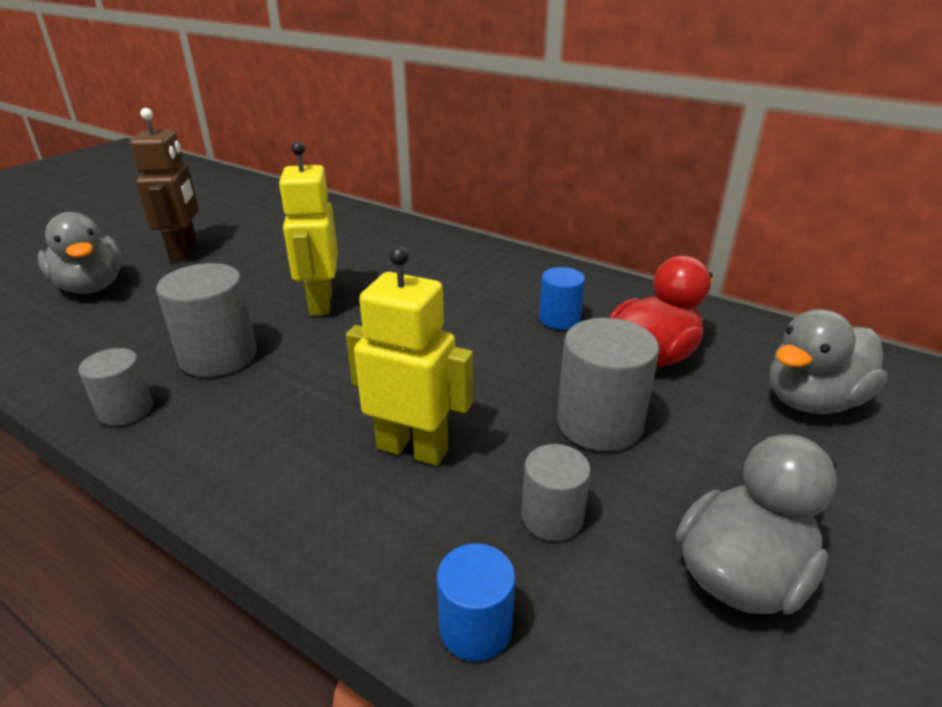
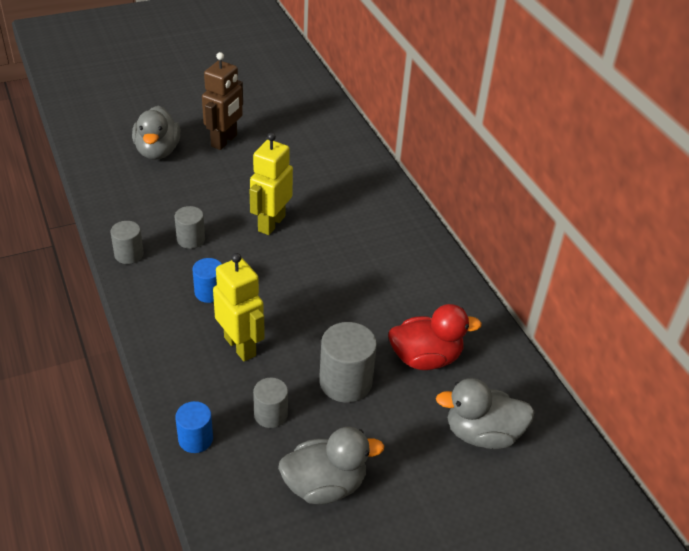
camera: 30 degrees right, 10 degrees up
grey cylinder [156,263,257,377] -> grey cylinder [175,206,205,249], size x0.61
blue cylinder [539,267,585,329] -> blue cylinder moved to [193,258,222,303]

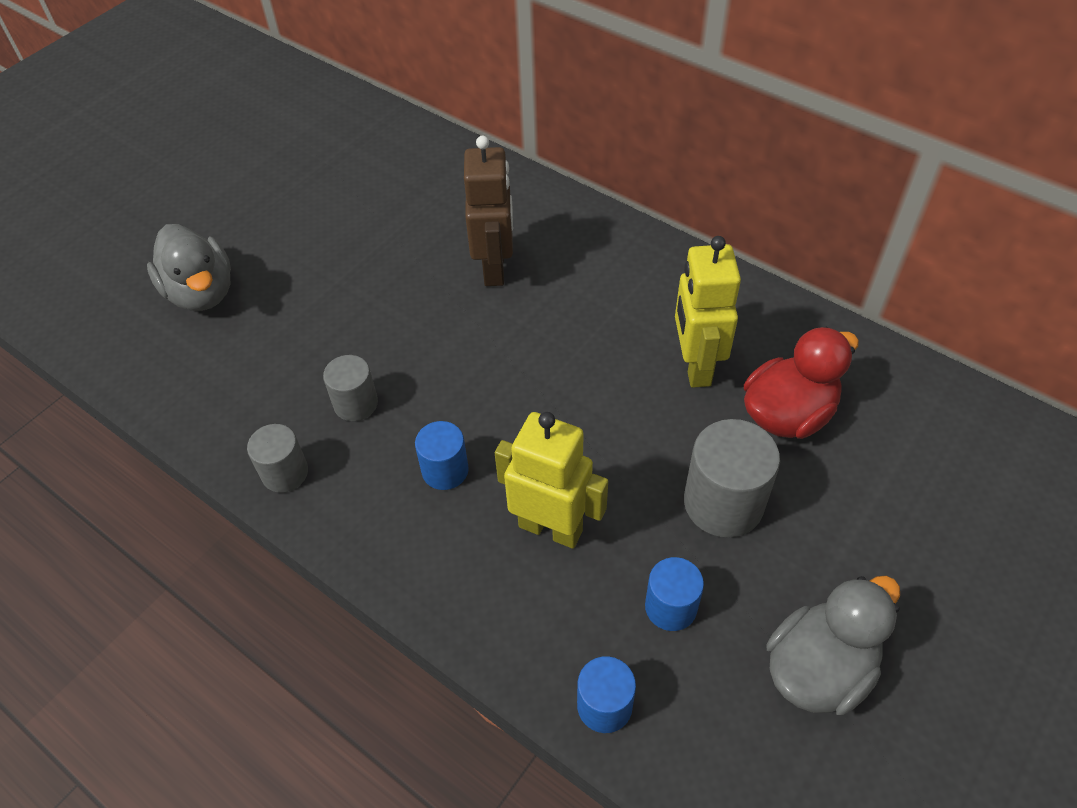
camera: 25 degrees left, 10 degrees up
brown robot [202,52,243,150] -> brown robot moved to [464,136,513,286]
yellow robot [250,132,293,235] -> yellow robot moved to [675,236,741,388]
grey cylinder [253,378,288,428] -> blue cylinder [645,557,704,631]
grey duck [436,378,535,449] -> none

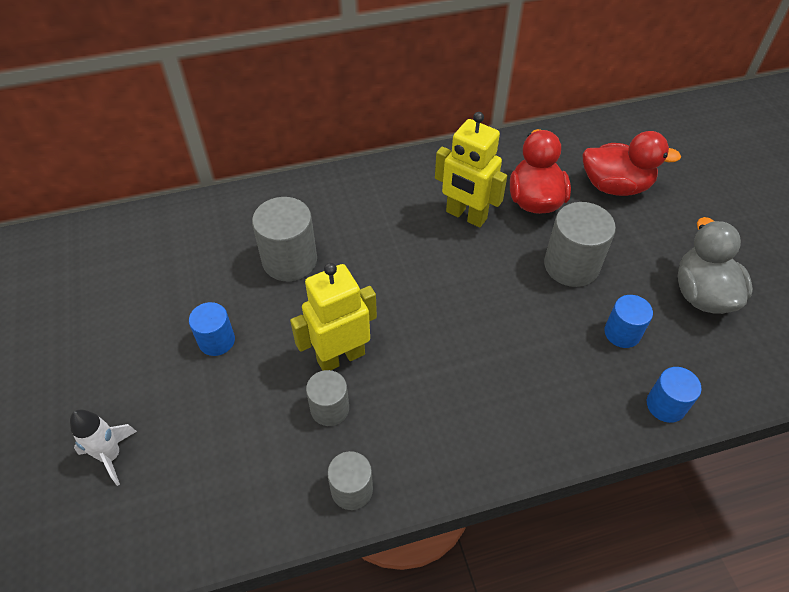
camera: 55 degrees left, 0 degrees up
grey duck [147,224,231,311] -> white rocket [70,409,137,486]
blue cylinder [415,421,469,490] -> blue cylinder moved to [189,302,235,356]
brown robot [464,136,513,286] -> grey cylinder [252,197,317,281]
yellow robot [495,412,608,549] -> yellow robot moved to [290,263,377,371]
none -> red duck [582,131,681,196]

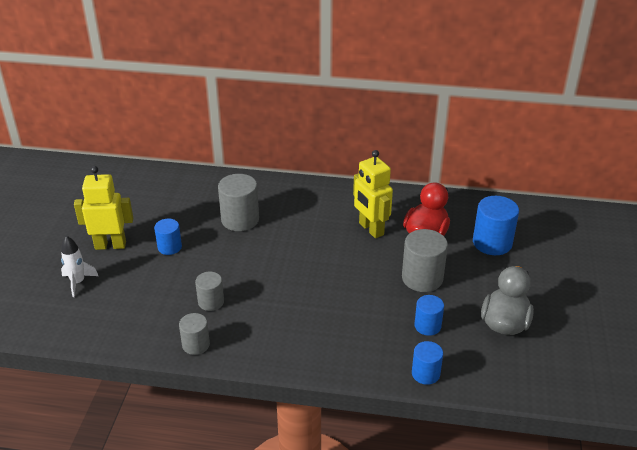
camera: 25 degrees right, 15 degrees down
yellow robot [290,263,377,371] -> yellow robot moved to [74,166,133,250]
red duck [582,131,681,196] -> blue cylinder [473,196,519,255]

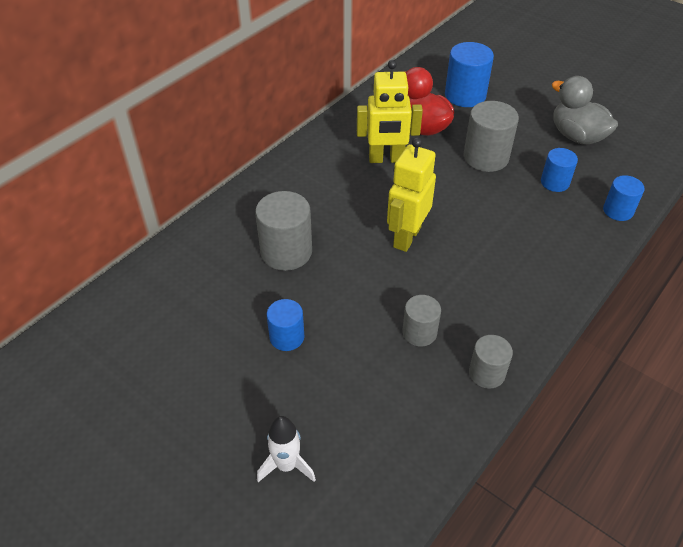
camera: 60 degrees left, 10 degrees up
yellow robot [74,166,133,250] -> yellow robot moved to [387,137,436,252]

